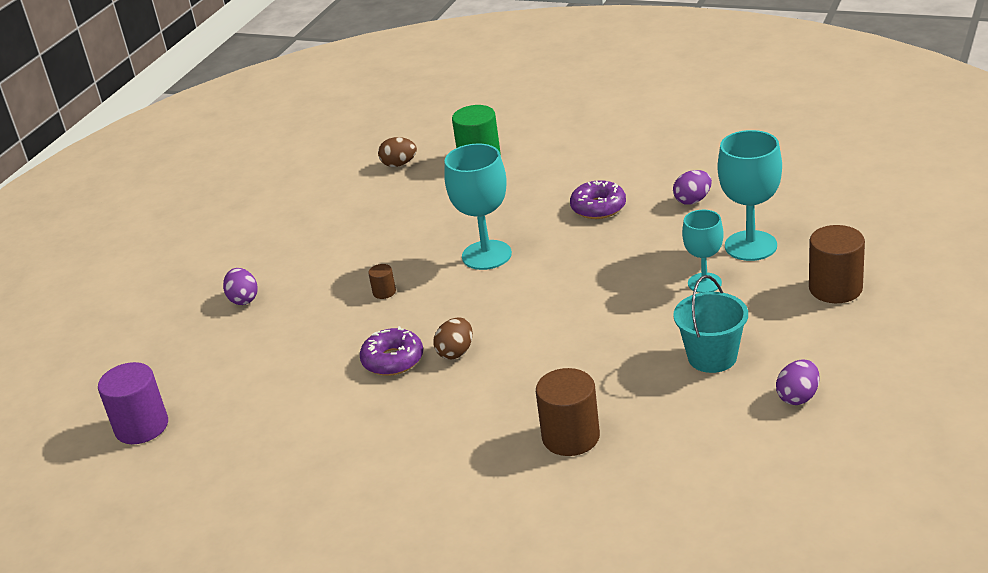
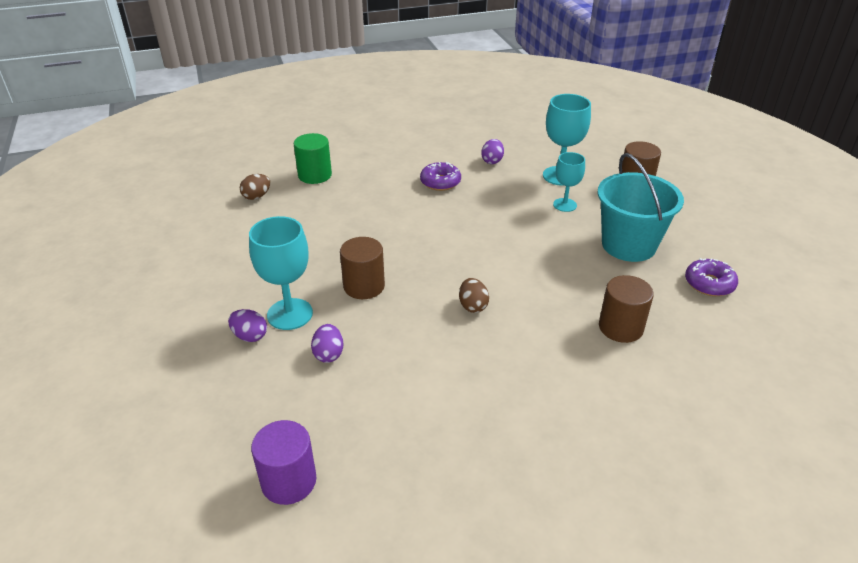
camera: 45 degrees left, 5 degrees up
purple donut [360,326,423,376] -> purple donut moved to [685,258,738,296]
brown cylinder [368,264,396,299] -> brown cylinder [340,237,385,299], size x2.08
turquoise goblet [444,143,512,270] -> turquoise goblet moved to [249,216,313,330]
turquoise bucket [673,275,748,373] -> turquoise bucket [597,153,684,262], size x1.57
purple egg [776,360,820,405] -> purple egg moved to [311,324,343,363]

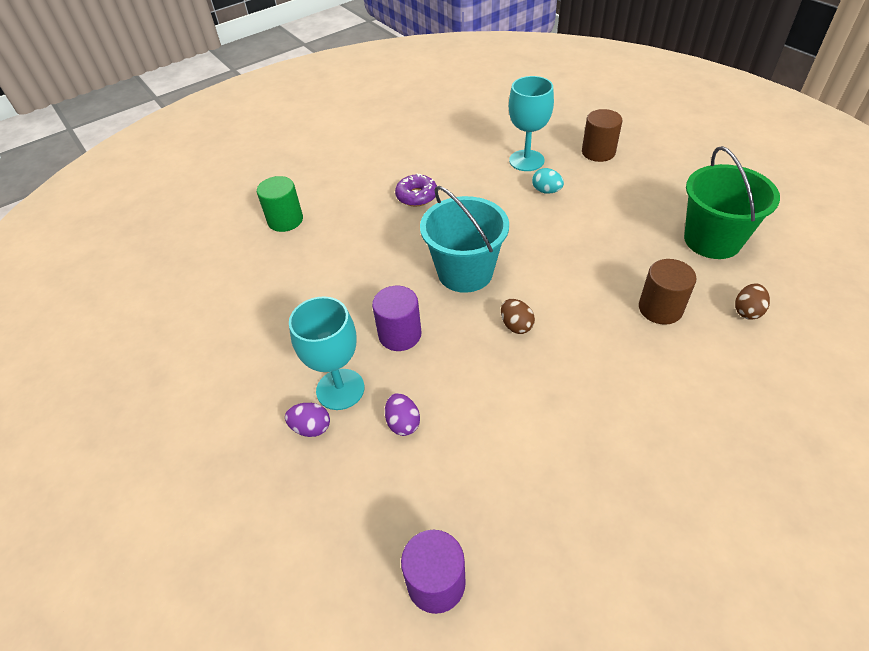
camera: 15 degrees left, 10 degrees up
brown egg [240,174,270,200] -> brown egg moved to [735,283,770,320]
brown cylinder [340,237,385,299] -> purple cylinder [372,286,422,351]
purple egg [481,139,504,164] -> none
turquoise goblet [553,152,585,212] -> turquoise egg [532,168,564,194]
turquoise bucket [597,153,684,262] -> turquoise bucket moved to [420,186,509,293]
purple donut [685,258,738,296] -> green bucket [684,146,780,259]

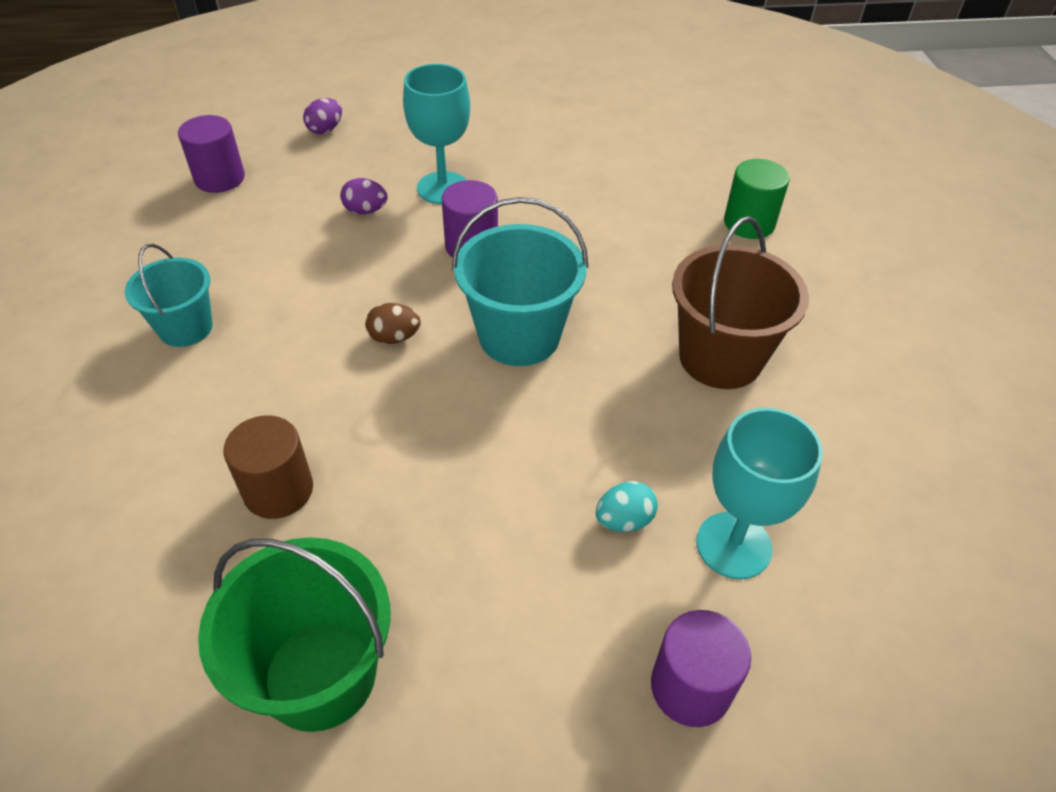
camera: 115 degrees right, 0 degrees up
purple egg [285,403,330,437] -> purple egg moved to [303,98,342,134]
purple donut [395,174,437,206] -> brown bucket [672,216,809,389]
brown cylinder [582,109,622,162] -> purple cylinder [651,610,751,727]
brown egg [735,283,770,320] -> none
none -> turquoise bucket [125,244,213,347]

